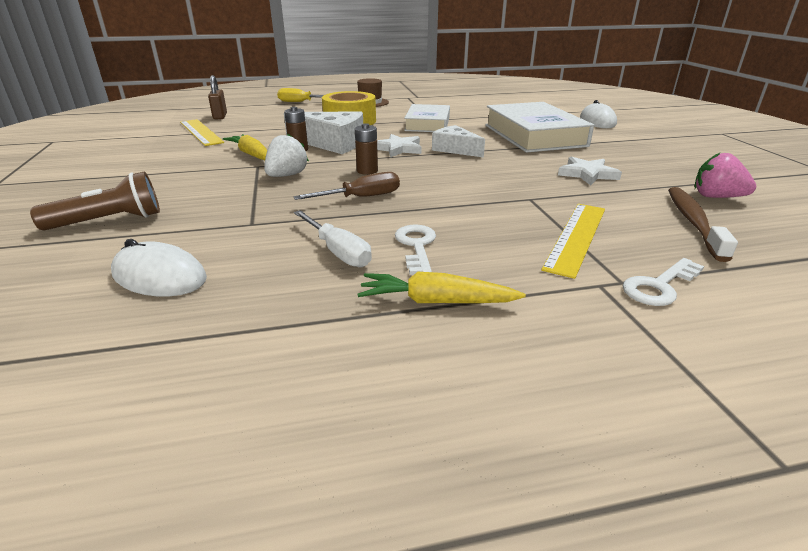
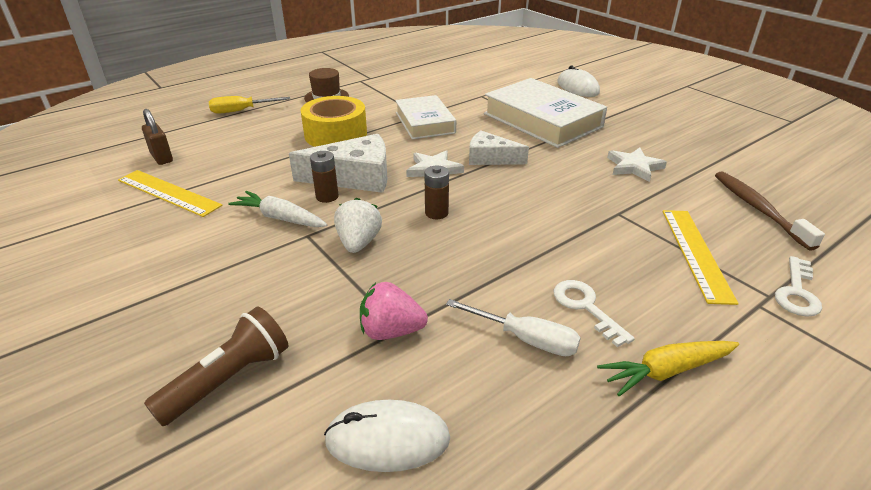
camera: 25 degrees left, 5 degrees up
yellow carrot [223,134,267,160] -> white carrot [228,191,328,227]
brown screwdriver [293,172,400,200] -> none
pink strawberry [694,152,756,198] -> pink strawberry moved to [360,282,428,340]

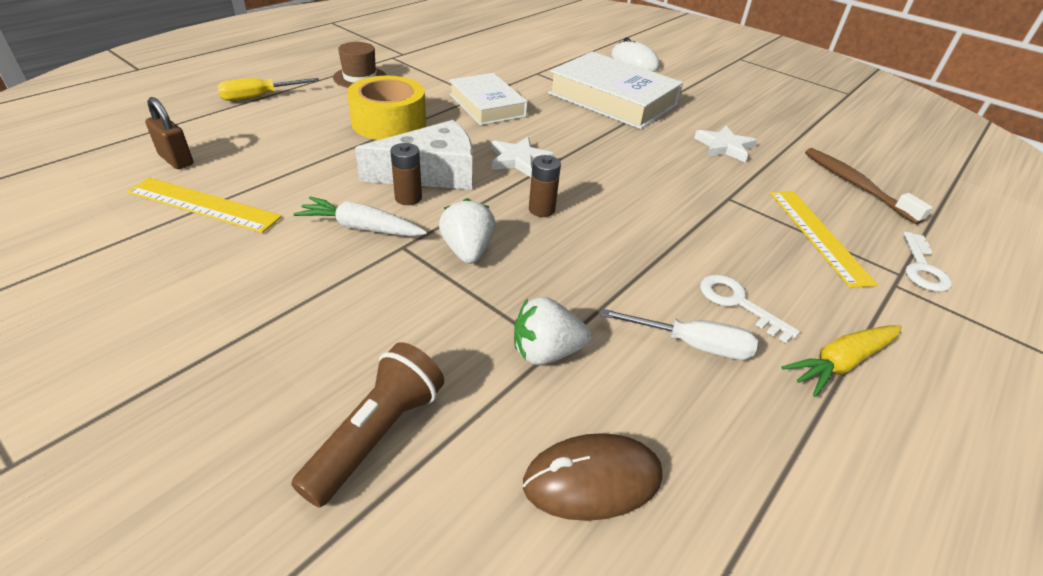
camera: 15 degrees left, 5 degrees up
white mouse [324,400,450,472] -> brown mouse [523,433,663,521]
pink strawberry [360,282,428,340] -> white strawberry [514,297,591,365]
white cheese [469,131,529,165] -> none

